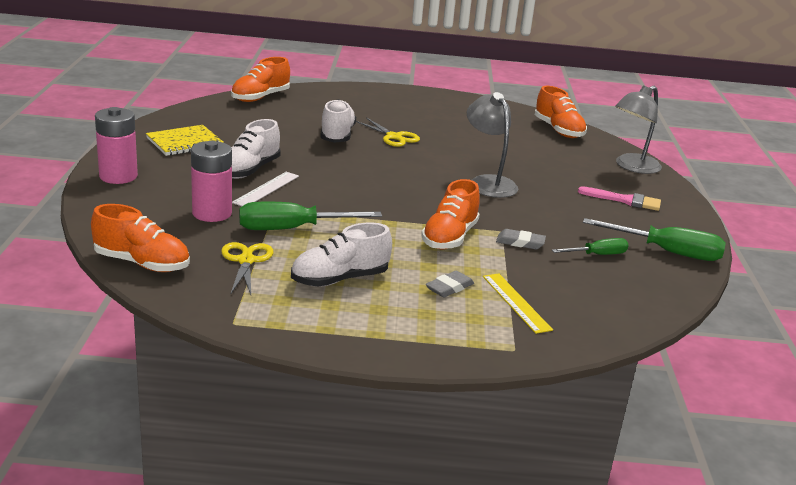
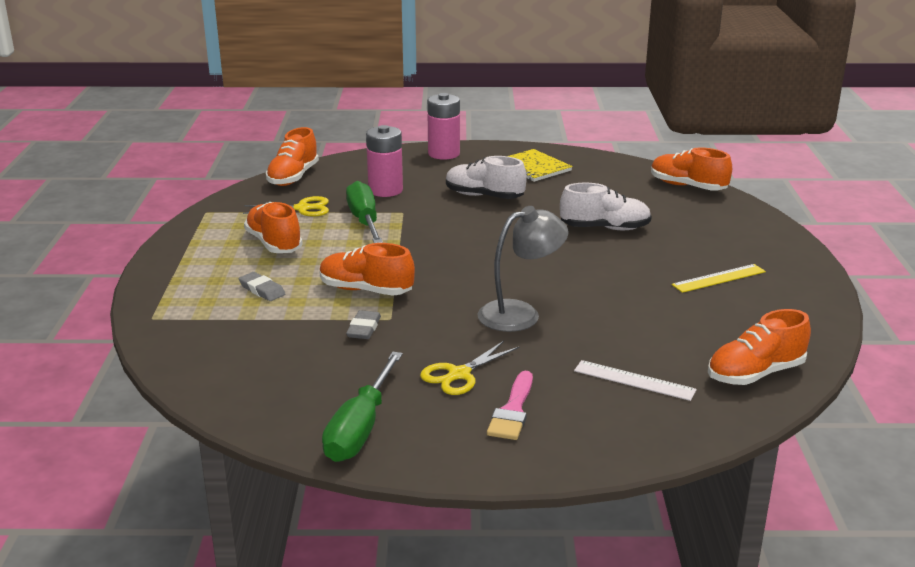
camera: 90 degrees right, 0 degrees up
white ruler [232,172,299,206] -> white ruler moved to [574,360,697,401]
white shoe [291,223,392,287] -> orange shoe [244,202,303,253]
yellow scissors [356,117,420,147] -> yellow scissors moved to [420,341,519,395]
yellow ruler [483,273,553,334] -> yellow ruler moved to [672,264,766,293]
green screwdriver [552,238,629,255] -> none
grey lamp [615,86,662,174] -> none

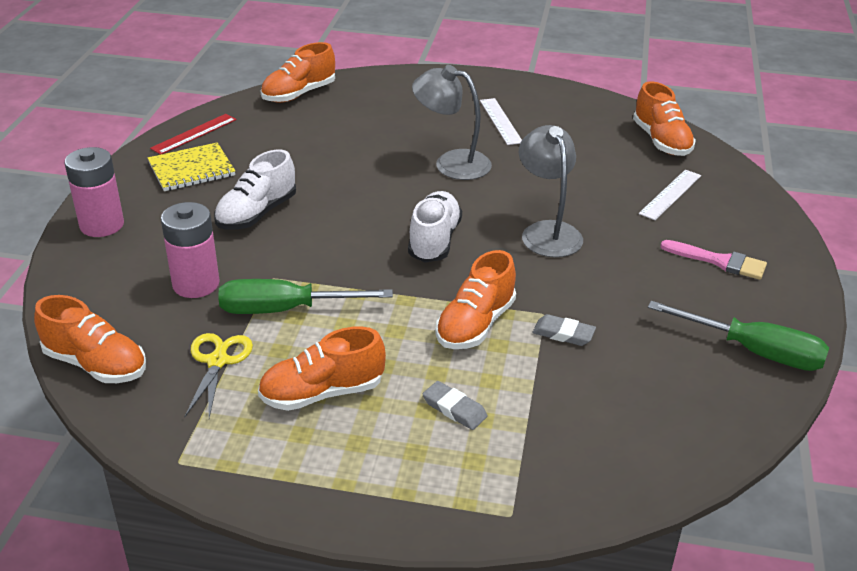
camera: 80 degrees left, 10 degrees up
grey eraser [239,272,285,301] -> grey eraser turned 75 degrees clockwise [423,381,488,430]
yellow scissors [420,341,519,395] -> none
white shoe [560,183,652,230] -> white shoe moved to [408,191,462,263]
yellow ruler [672,264,766,293] -> white ruler [480,98,522,145]
none -> red ruler [150,114,237,155]
none -> grey lamp [412,65,492,180]

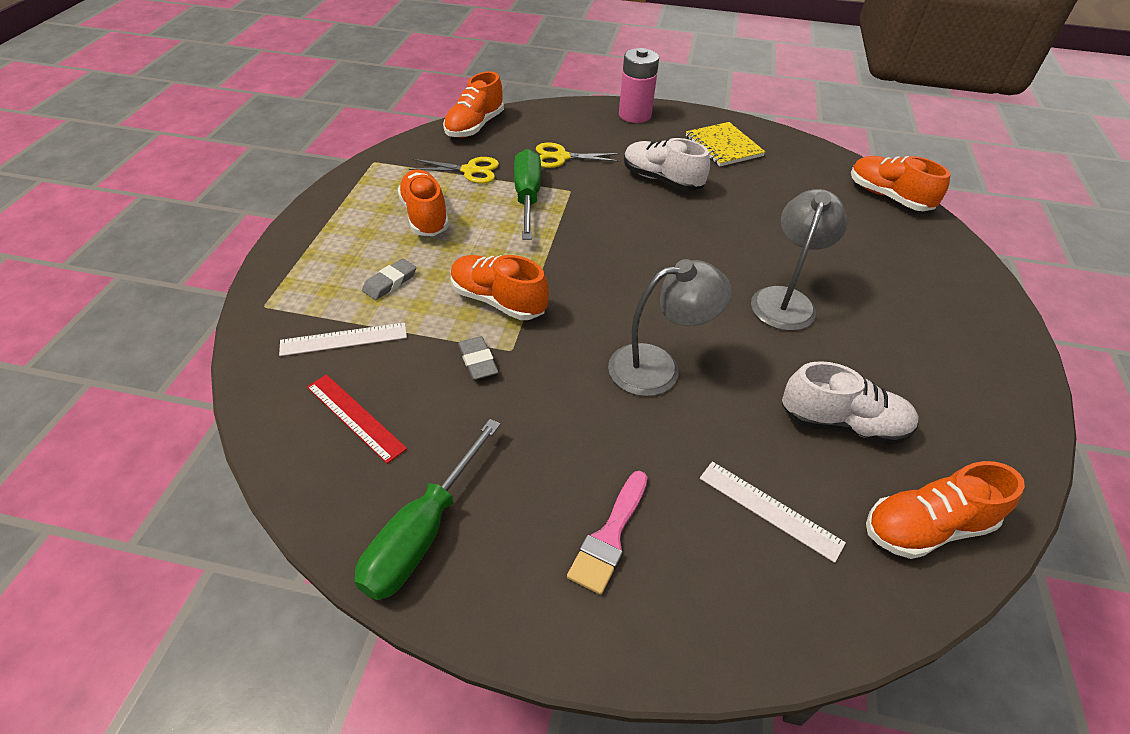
camera: 90 degrees right, 10 degrees up
red ruler [150,114,237,155] -> red ruler moved to [307,374,407,464]
pink battery [161,202,219,298] -> yellow scissors [536,142,620,168]
white shoe [408,191,462,263] -> white shoe moved to [782,361,919,445]
white ruler [480,98,522,145] -> white ruler moved to [279,323,407,356]
grey eraser [533,314,596,346] -> grey eraser turned 45 degrees counterclockwise [458,336,498,380]

